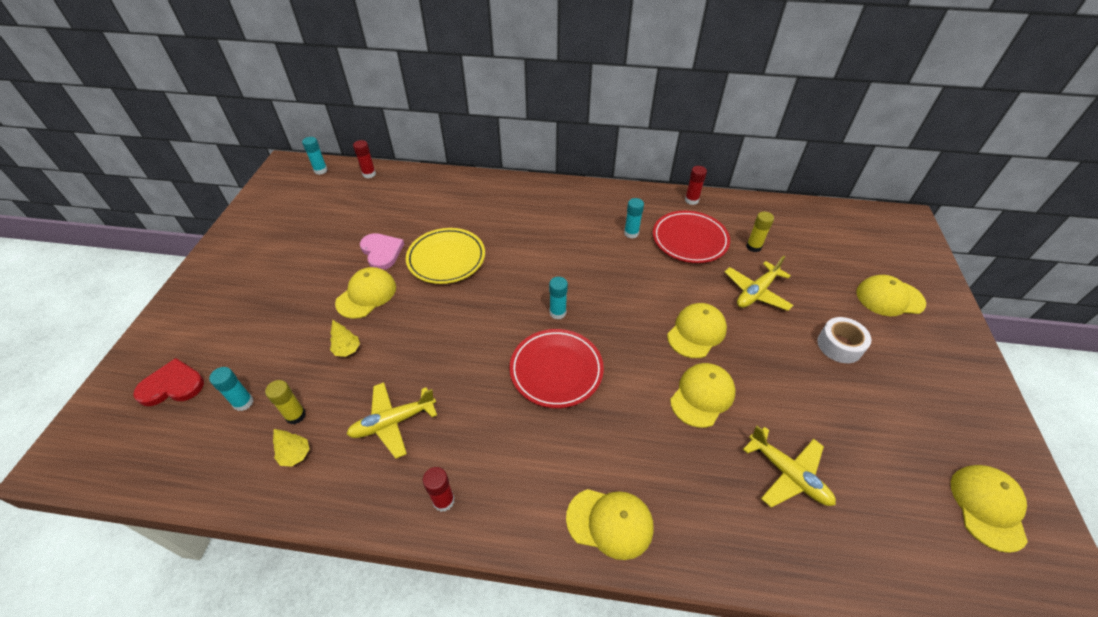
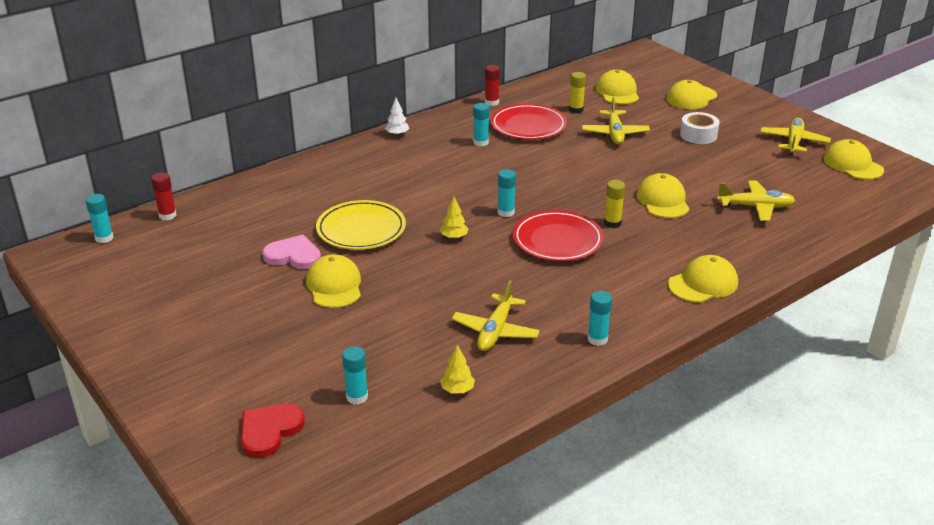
camera: 45 degrees left, 15 degrees down
yellow glue stick [265,380,306,424] -> yellow glue stick moved to [604,180,625,228]
yellow tree [330,320,360,357] -> yellow tree moved to [440,197,469,239]
red glue stick [423,467,455,512] -> turquoise glue stick [587,291,612,346]
yellow cap [667,303,727,358] -> yellow cap moved to [596,70,639,104]
none -> white tree [385,98,409,136]
none -> yellow plane [760,118,831,155]

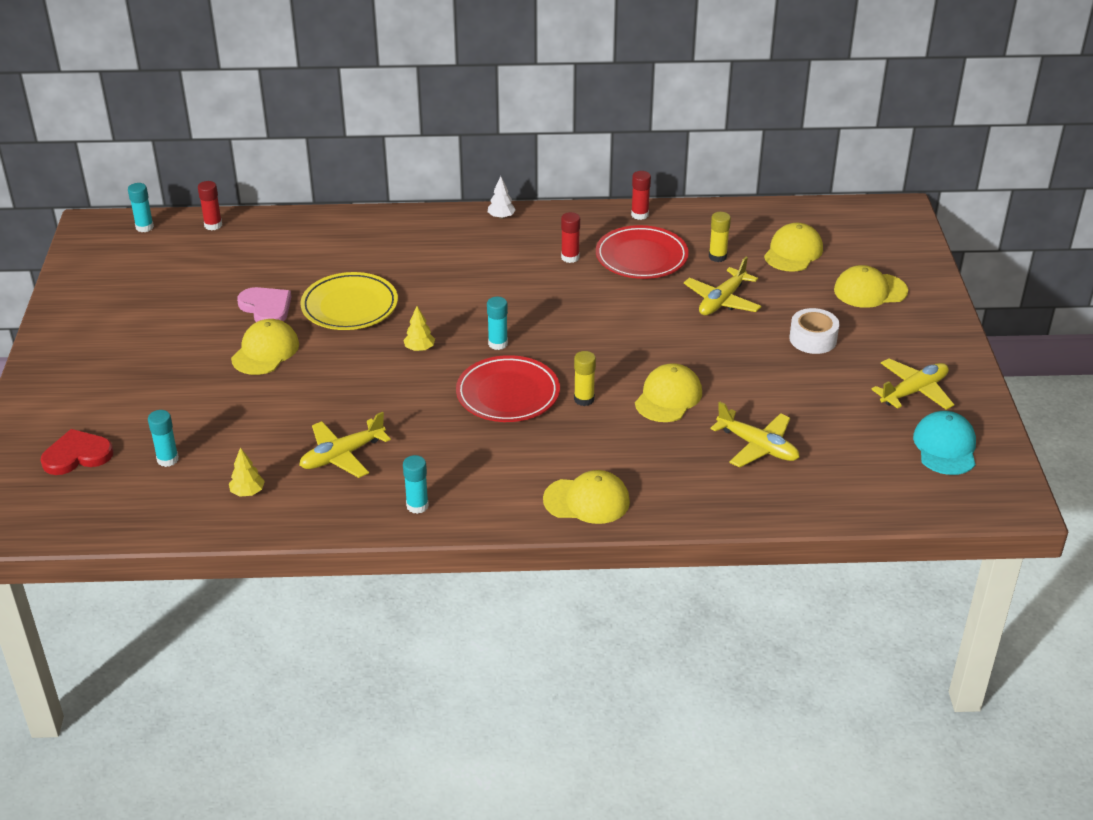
camera: 35 degrees right, 5 degrees up
turquoise glue stick [473,103,489,146] -> red glue stick [561,212,580,263]
yellow cap [823,139,884,180] -> turquoise cap [913,411,976,475]

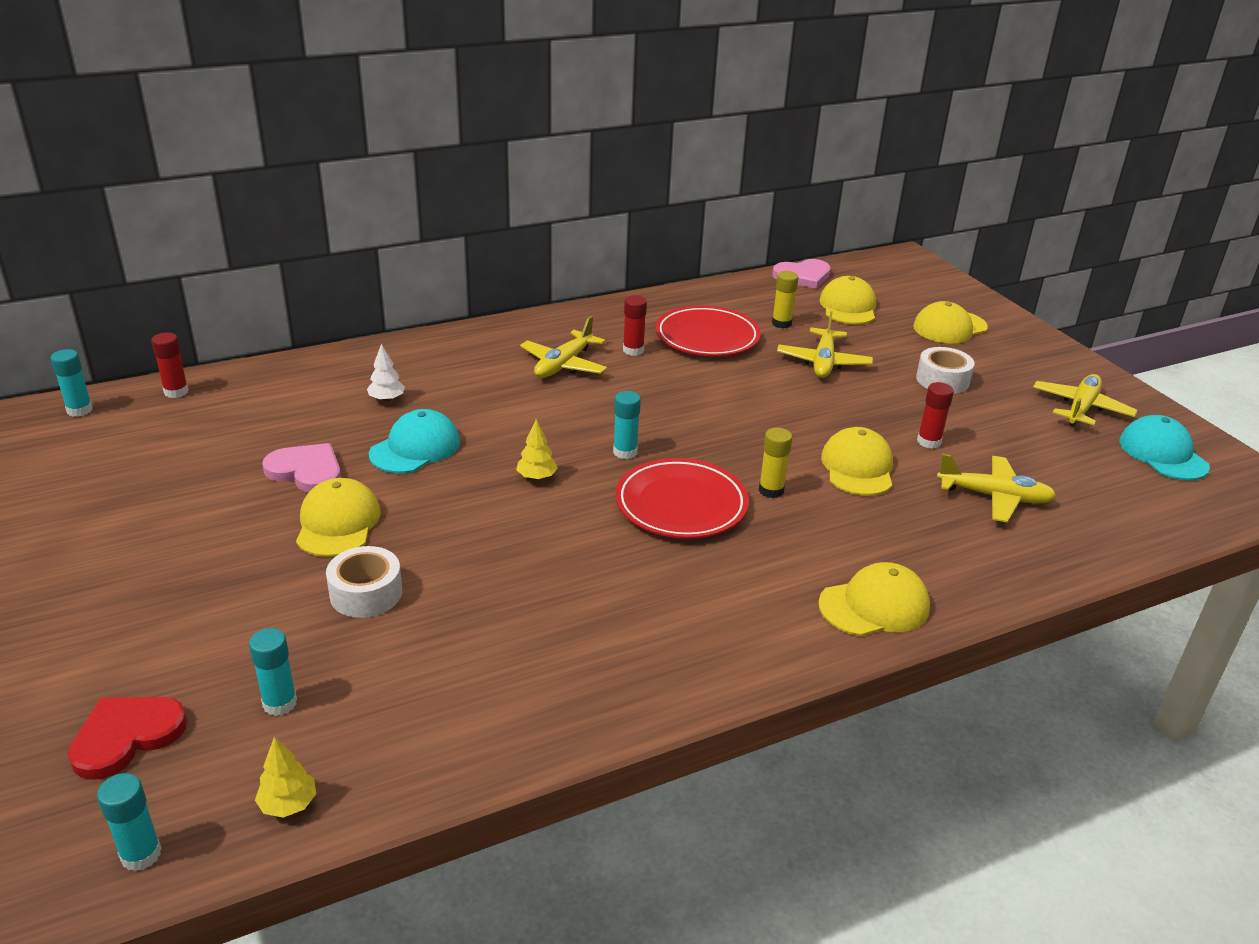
camera: 25 degrees left, 5 degrees down
yellow tree [229,447,265,497] -> yellow tree moved to [255,737,316,818]
yellow plane [299,412,391,478] -> yellow plane moved to [520,316,607,378]
yellow plate [301,272,398,330] -> turquoise cap [369,409,460,473]
turquoise glue stick [403,455,429,514] -> turquoise glue stick moved to [97,773,161,871]
white tree [488,176,516,219] -> white tree moved to [367,344,405,402]
red glue stick [631,171,651,220] -> red glue stick moved to [917,382,954,449]
none -> white tape [326,546,402,618]
none -> pink heart [772,259,831,289]

